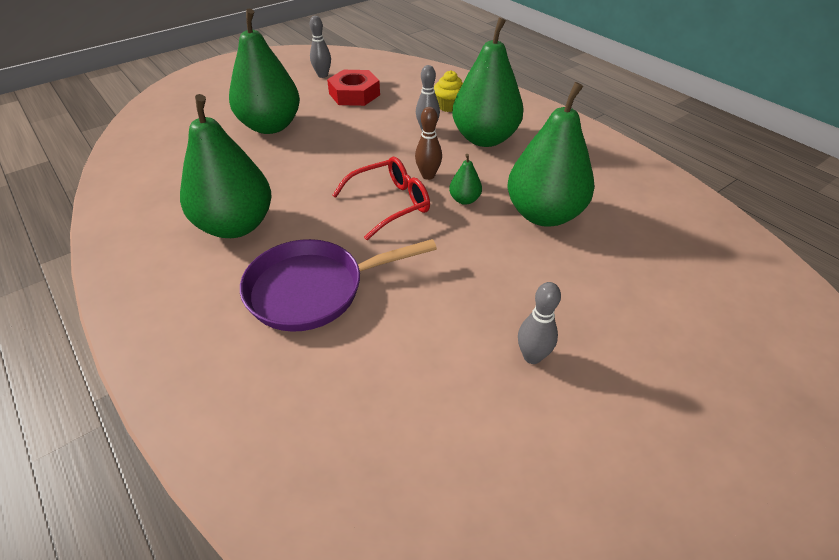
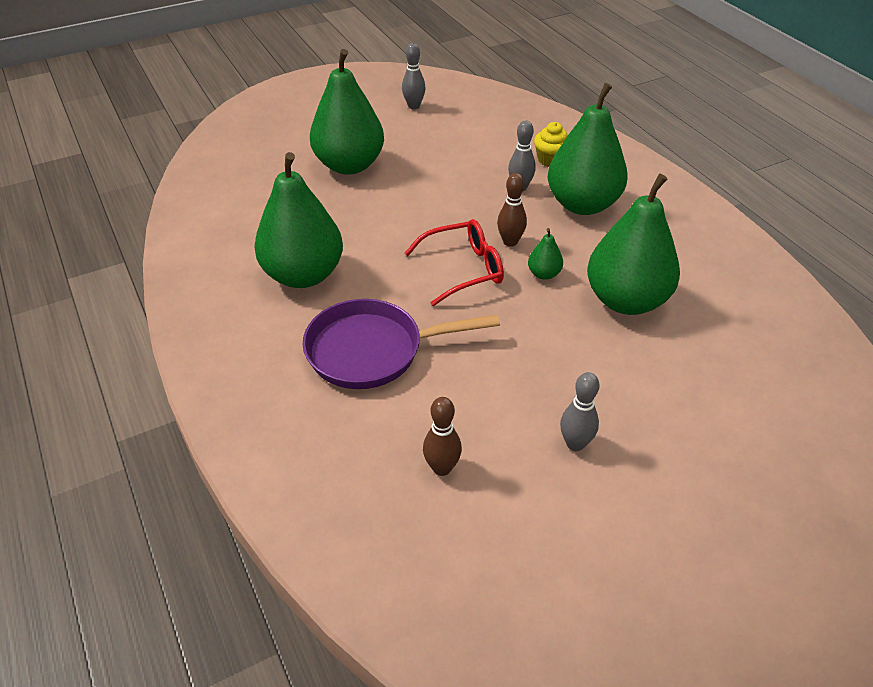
camera: 10 degrees right, 0 degrees up
red nut [327,70,380,106] -> none
none -> brown bowling pin [423,397,462,476]

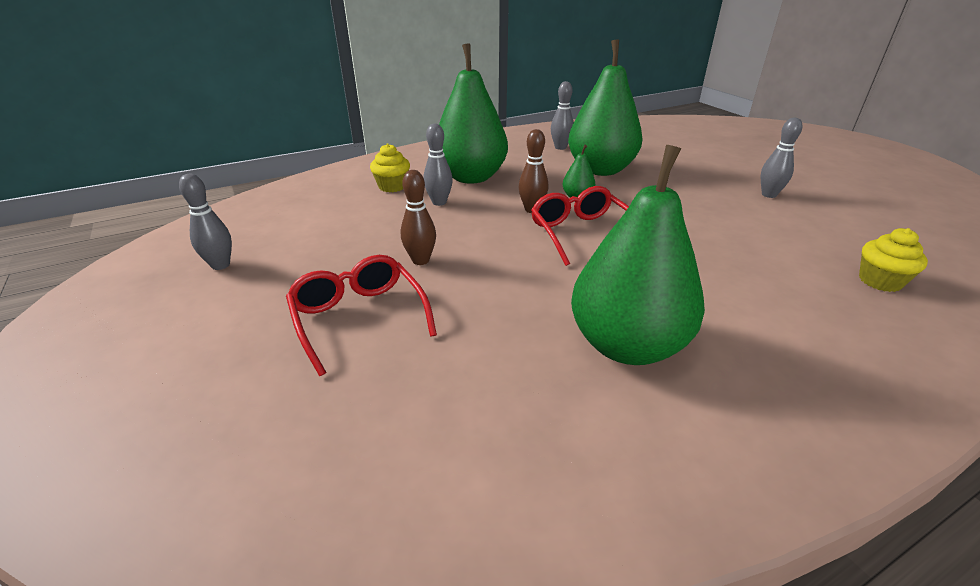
camera: 90 degrees left, 10 degrees down
purple pan [302,299,500,389] -> none
green pear [310,49,384,175] -> red glasses [286,255,437,376]
brown bowling pin [423,397,462,476] -> brown bowling pin moved to [401,170,436,265]
none -> grey bowling pin [551,81,574,150]
none -> yellow cupcake [859,228,928,292]

